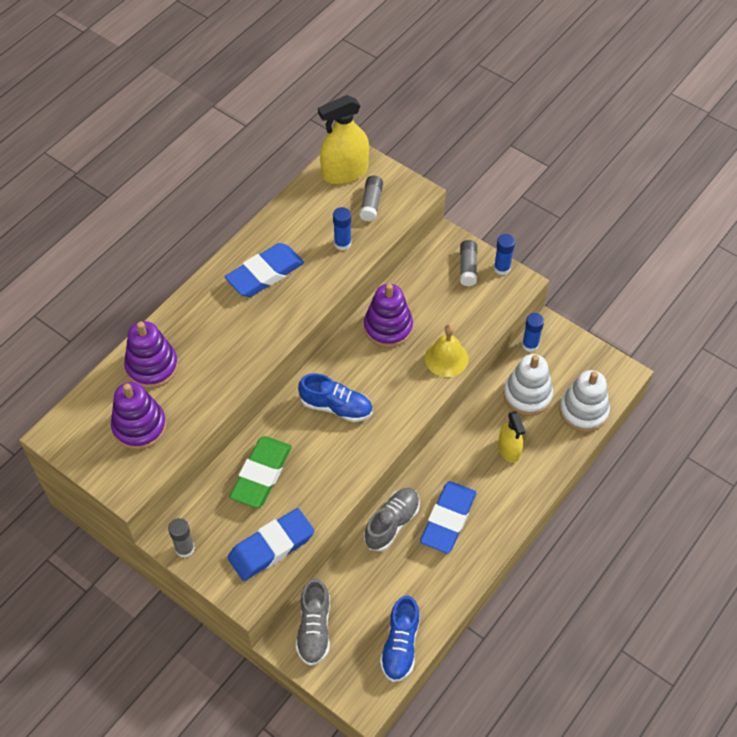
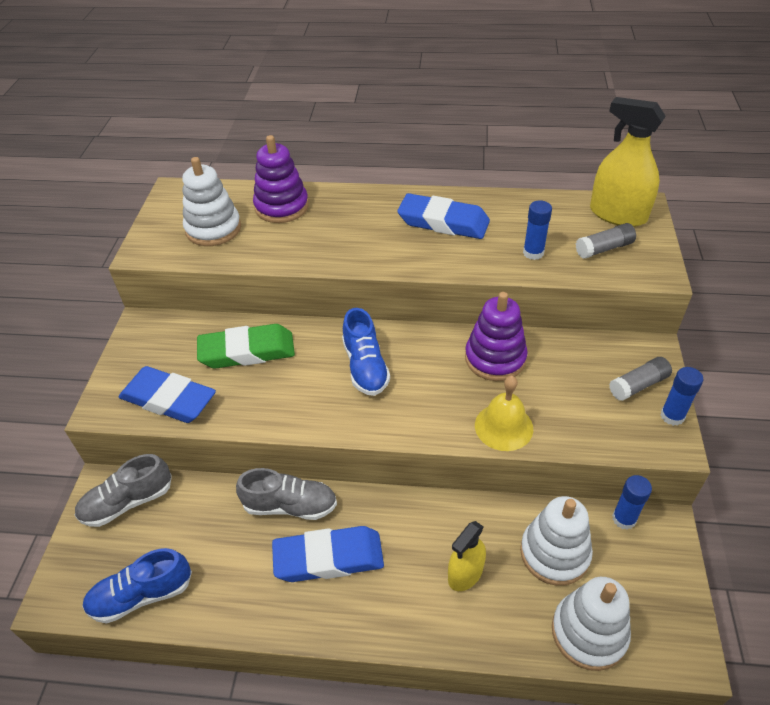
camera: 60 degrees right, 10 degrees down
purple stacking toy [111,382,167,450] -> white stacking toy [182,157,241,246]
grey glue stick [168,518,195,558] -> none

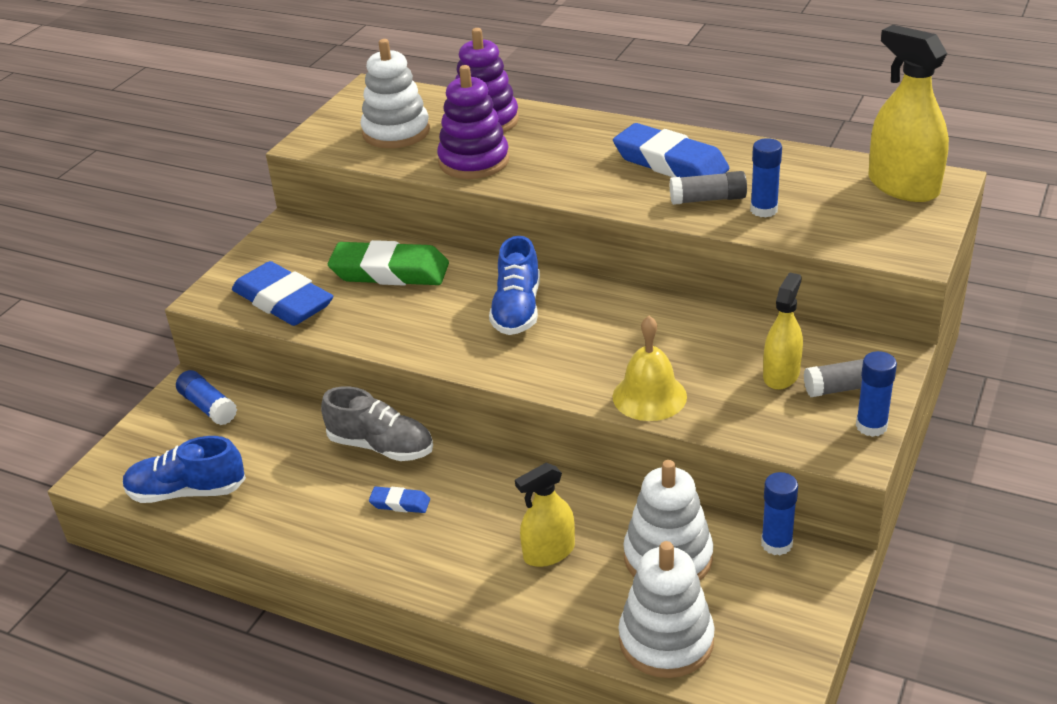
camera: 20 degrees right, 10 degrees down
grey shoe [74,454,172,527] -> blue glue stick [176,370,237,425]
blue eraser [272,526,384,582] -> blue eraser [369,487,430,513], size x0.44
purple stacking toy [465,292,528,381] -> purple stacking toy moved to [437,65,509,179]
grey glue stick [576,223,636,259] -> grey glue stick moved to [670,171,747,205]
none -> yellow spray bottle [763,272,803,390]

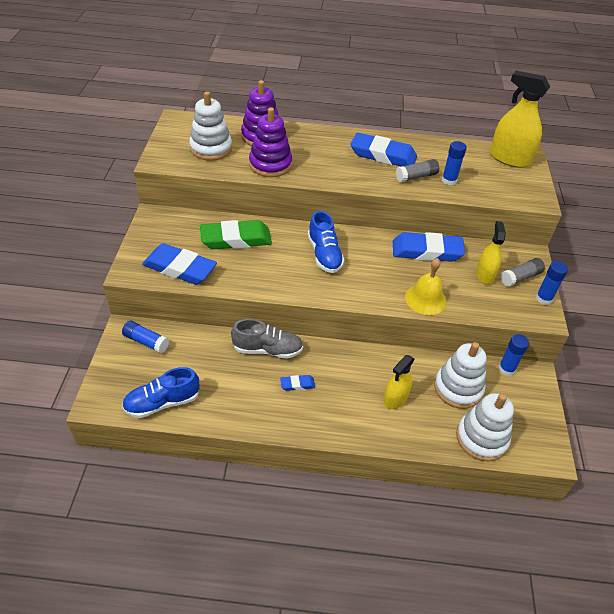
camera: 25 degrees left, 10 degrees up
none -> blue eraser [393,232,465,262]

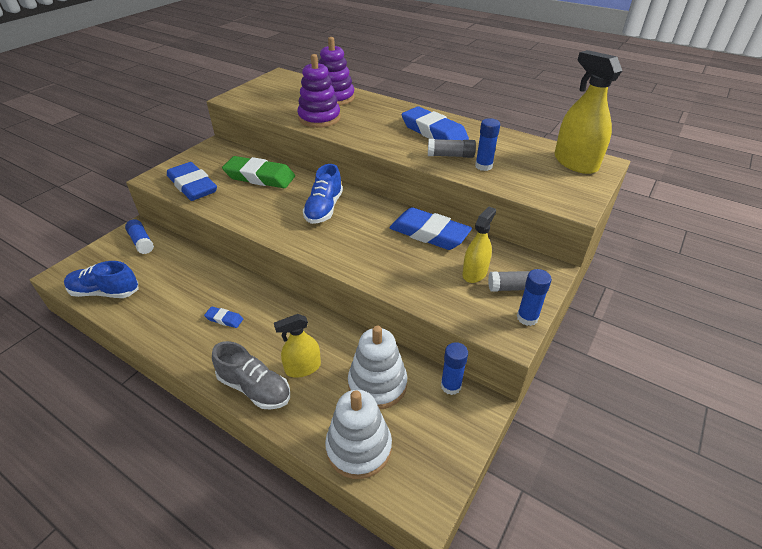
camera: 30 degrees right, 5 degrees down
white stacking toy [189,91,232,161] -> none
grey shoe [231,319,303,359] -> grey shoe moved to [212,341,290,410]
yellow bell [405,258,447,315] -> none

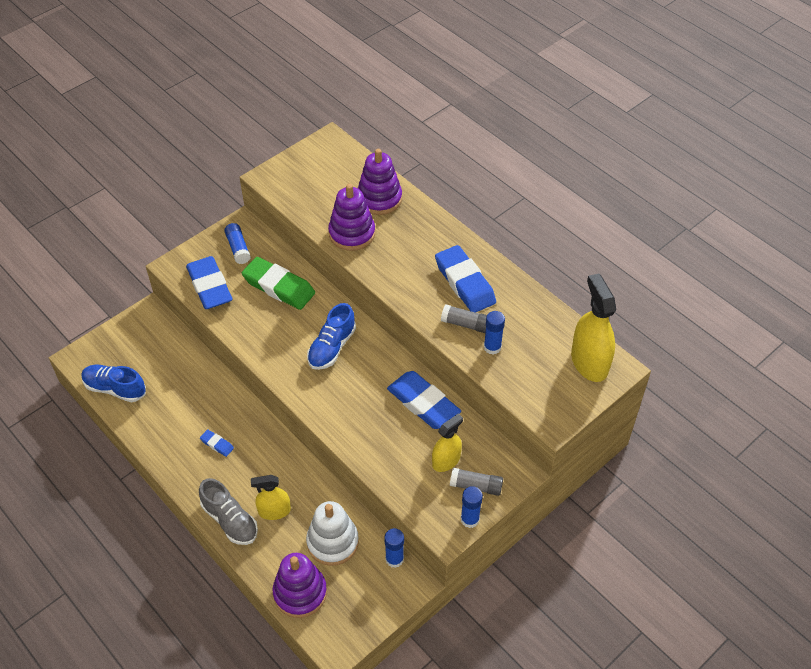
camera: 15 degrees right, 10 degrees up
blue glue stick [125,219,154,254] -> blue glue stick moved to [224,223,251,264]
white stacking toy [325,390,392,479] -> purple stacking toy [273,553,327,618]

